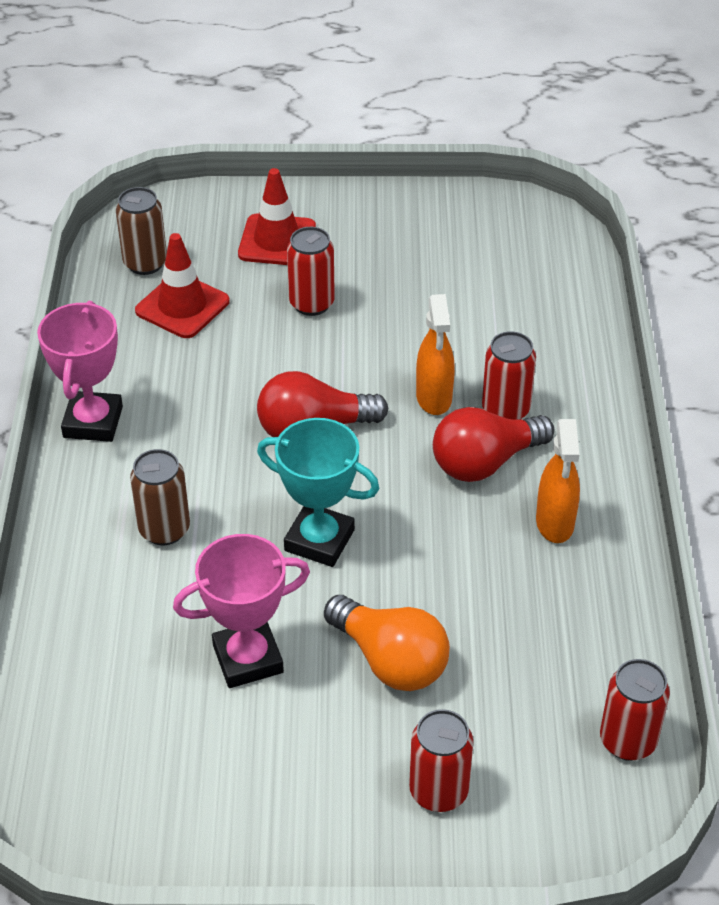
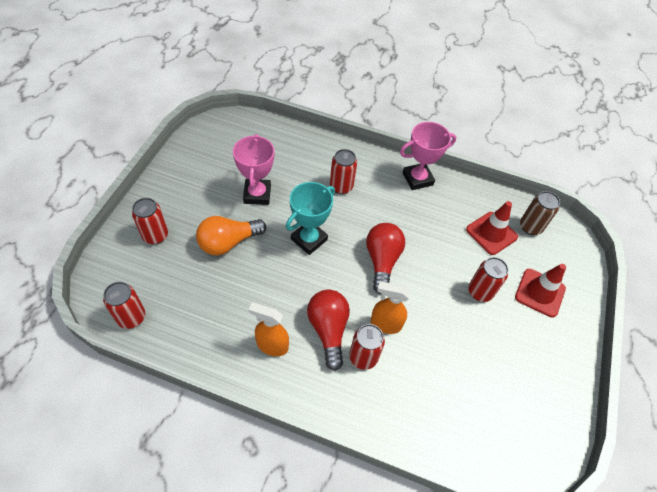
camera: 105 degrees right, 10 degrees up
pink trophy [37,301,123,442] -> pink trophy turned 45 degrees counterclockwise [400,122,456,190]
brown can [130,449,190,545] -> red can [330,149,357,194]

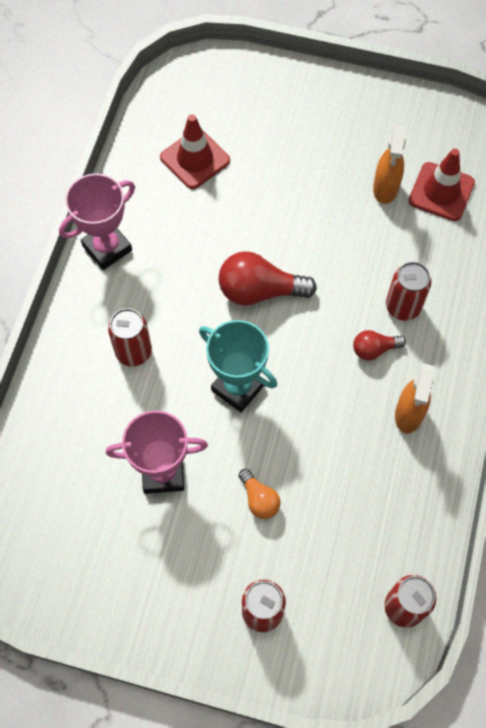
camera: 90 degrees left, 10 degrees up
orange light bulb [196,216,266,255] -> orange light bulb [239,469,280,519], size x0.55
red light bulb [307,290,350,371] -> red light bulb [353,330,406,360], size x0.55
orange spray bottle [371,281,410,334] -> orange spray bottle moved to [373,125,406,204]
pink trophy [400,122,456,190] -> pink trophy turned 75 degrees clockwise [59,173,135,270]
red can [468,257,508,302] -> none
red traffic cone [515,264,566,318] -> red traffic cone moved to [409,149,475,221]
brown can [520,191,560,235] -> none

